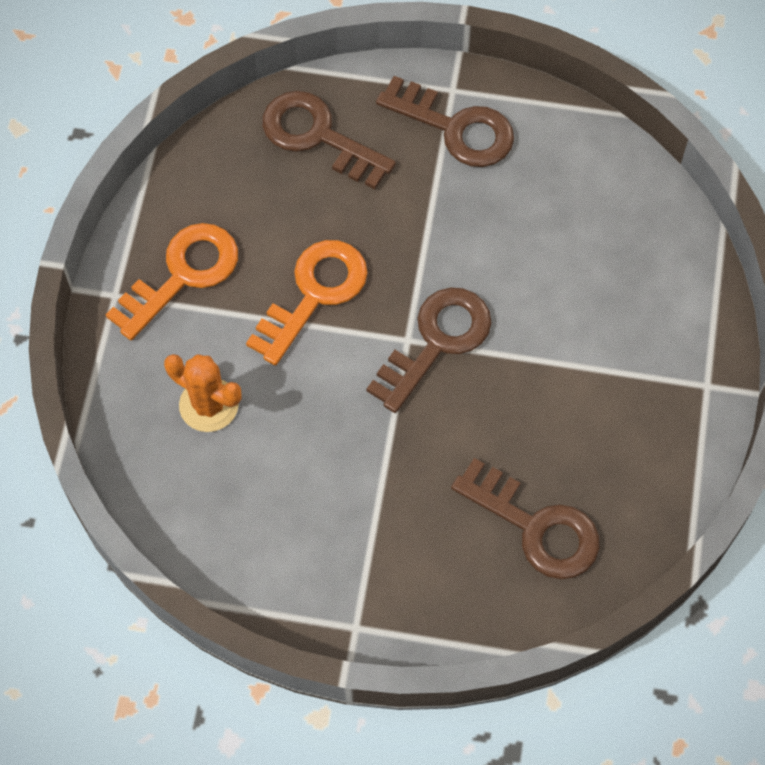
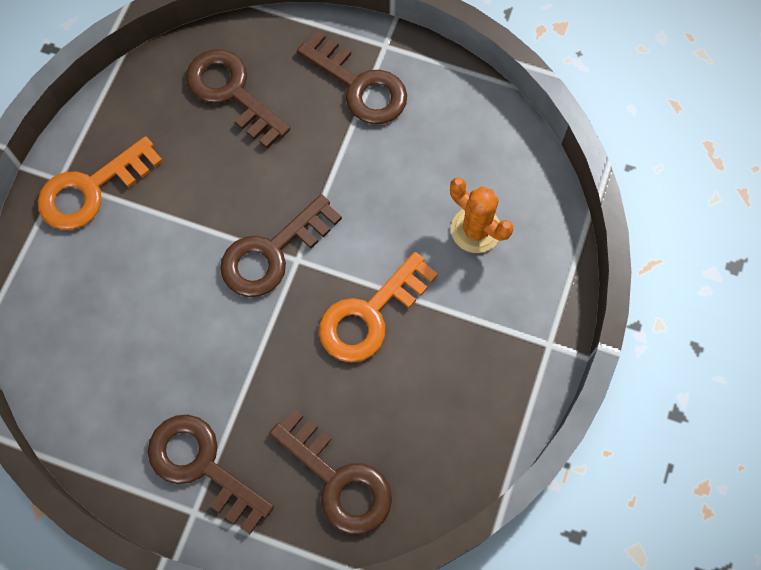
camera: 170 degrees left, 5 degrees up
orange key [106,223,238,340] -> orange key moved to [38,136,163,230]
none -> brown key [297,31,407,124]

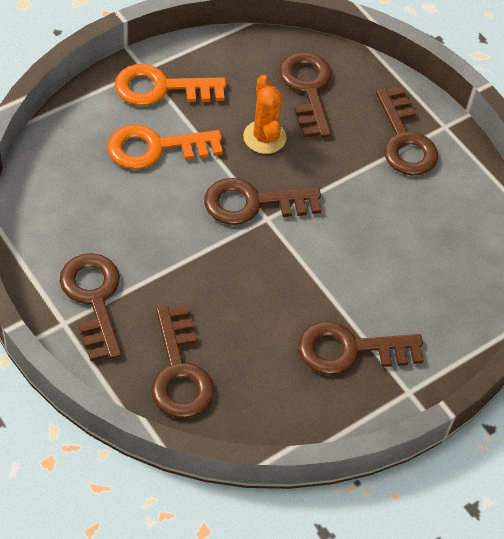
camera: 30 degrees right, 15 degrees down
orange key [319,252,438,363] -> orange key moved to [108,125,223,170]
orange cactus [450,177,513,253] -> orange cactus moved to [243,75,286,154]
none -> brown key [298,321,424,375]

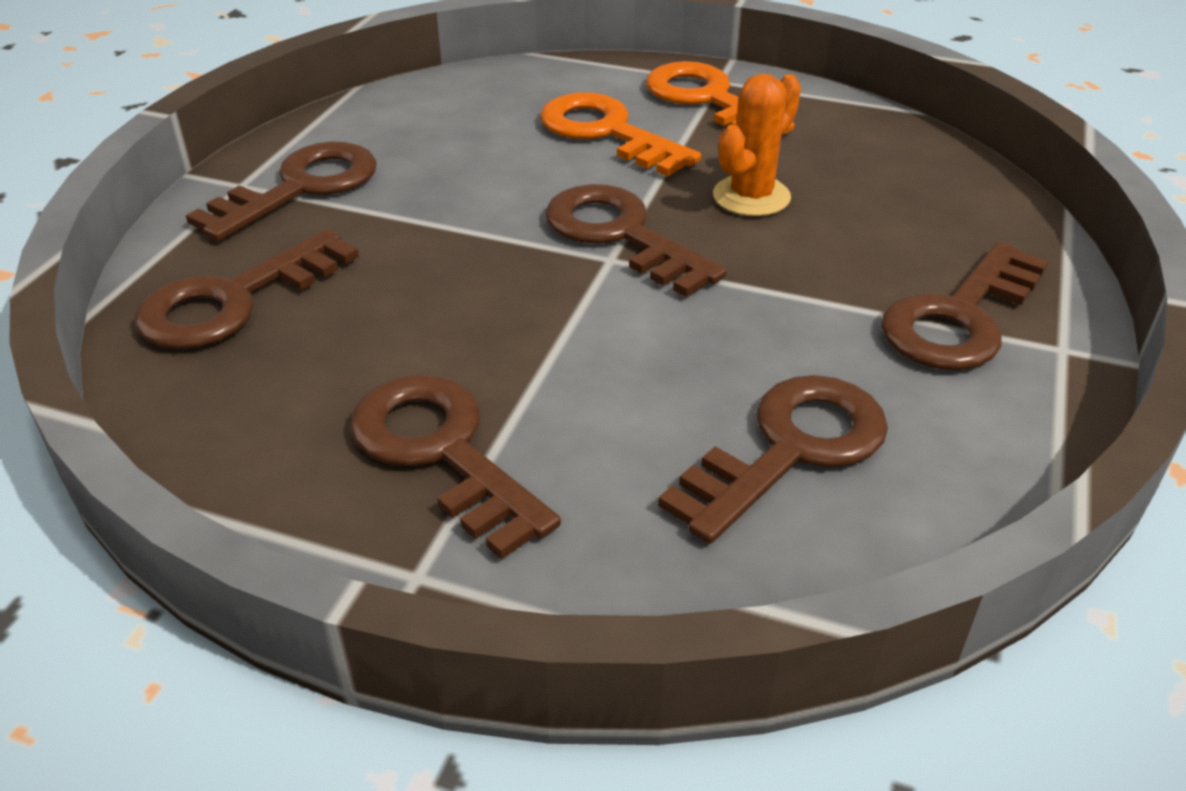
camera: 60 degrees right, 15 degrees down
brown key [279,52,332,137] -> brown key moved to [658,375,888,544]

